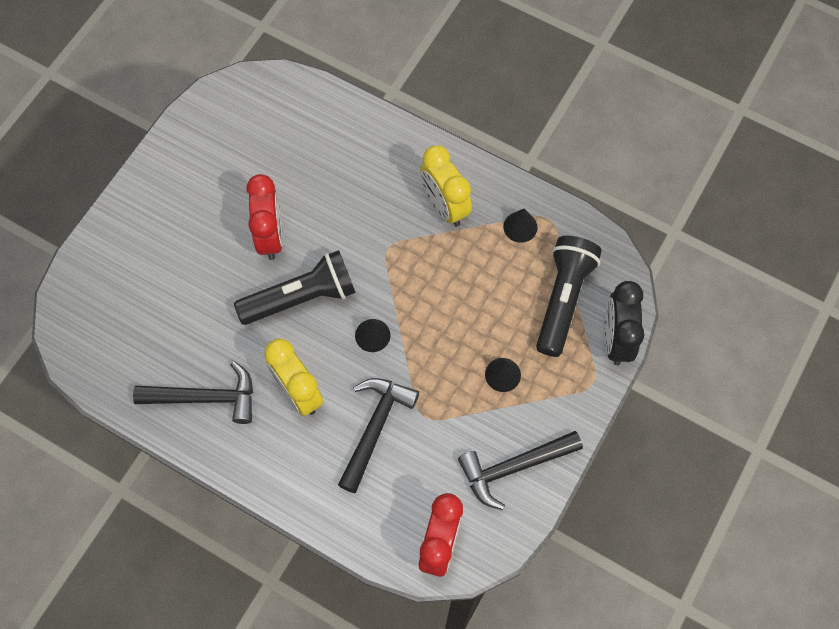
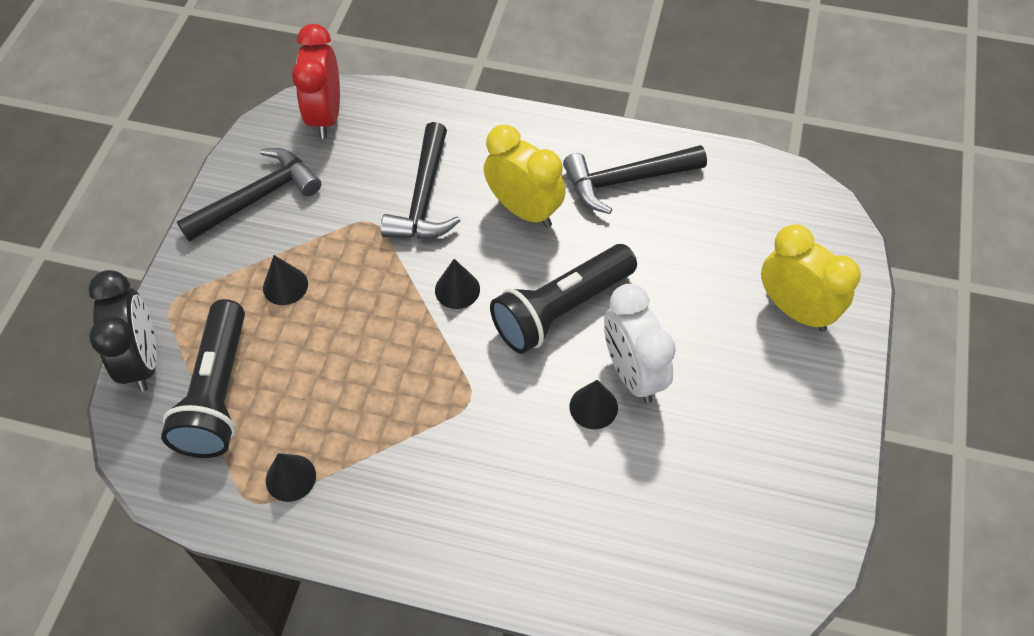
camera: 165 degrees right, 10 degrees down
red clock [246,174,283,260] -> white clock [604,284,676,403]
yellow clock [420,145,472,227] -> yellow clock moved to [761,224,861,331]
none -> black cone [570,380,618,429]

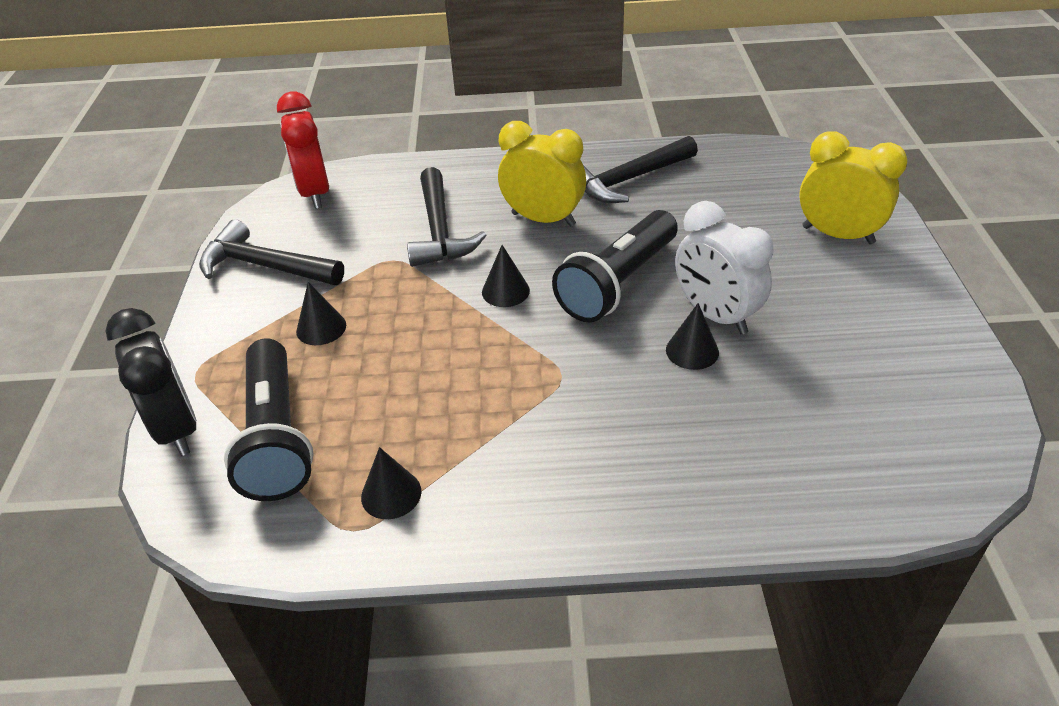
camera: 15 degrees left, 15 degrees down
black hammer [177,148,321,242] -> black hammer turned 105 degrees counterclockwise [199,219,344,285]

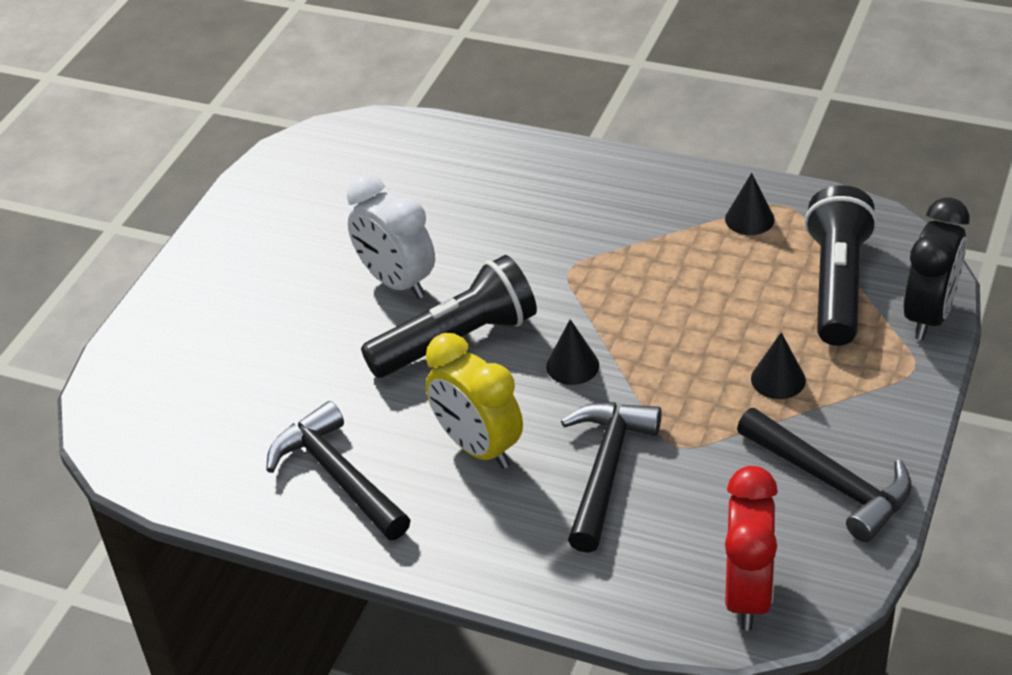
camera: 155 degrees left, 0 degrees up
black clock [105,308,197,456] -> black clock turned 150 degrees counterclockwise [903,198,970,340]
black hammer [583,136,698,203] -> black hammer turned 120 degrees counterclockwise [266,401,411,540]
black cone [666,303,719,370] -> none
white clock [675,201,774,335] -> white clock turned 150 degrees clockwise [347,174,435,299]
yellow clock [799,131,907,244] -> none

